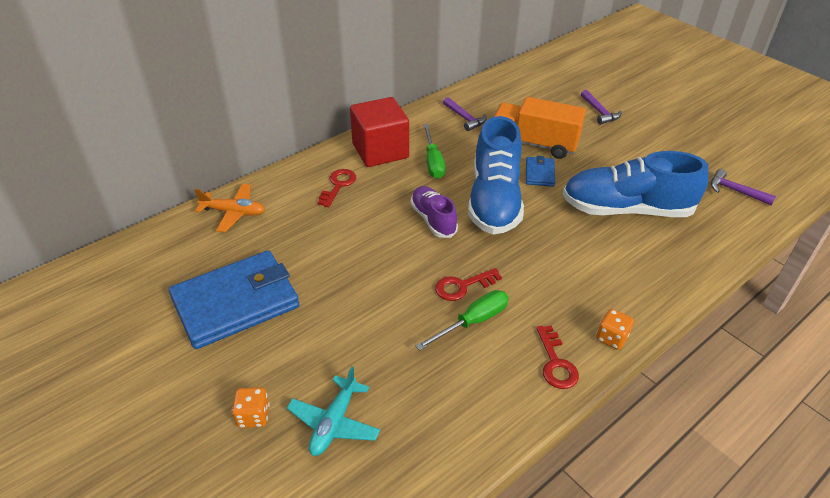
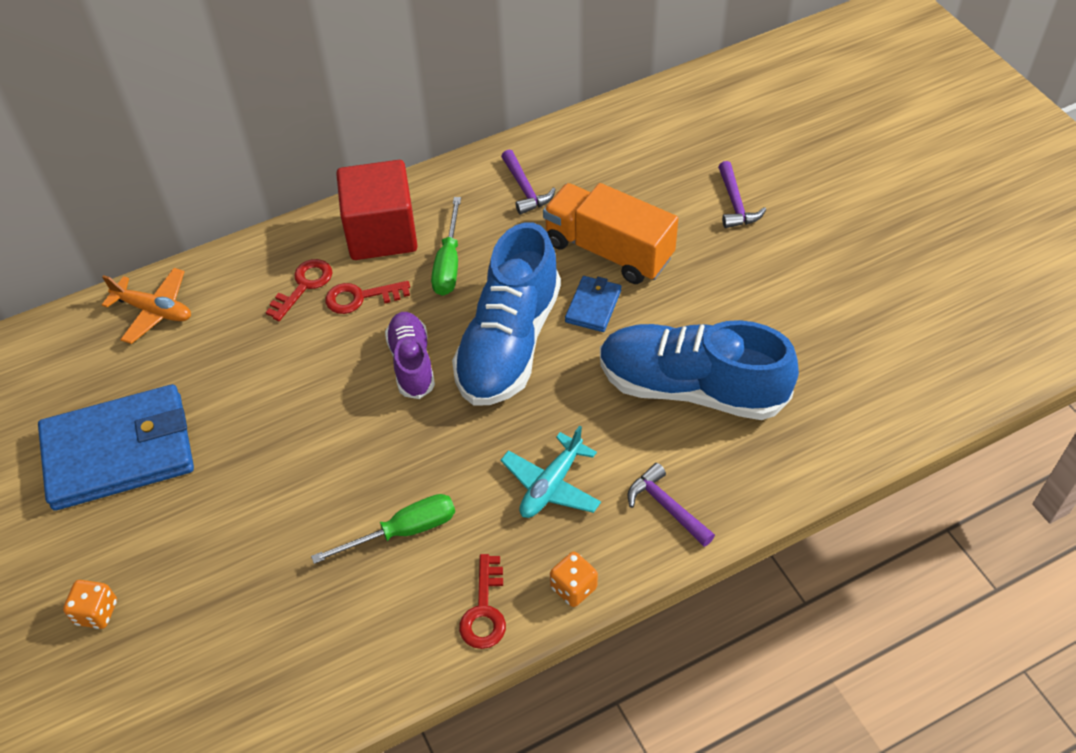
camera: 15 degrees right, 10 degrees up
turquoise plane [287,366,380,456] -> turquoise plane moved to [501,426,601,518]
red key [435,268,502,301] -> red key moved to [325,281,410,314]
purple hammer [711,169,776,205] -> purple hammer moved to [628,463,715,547]

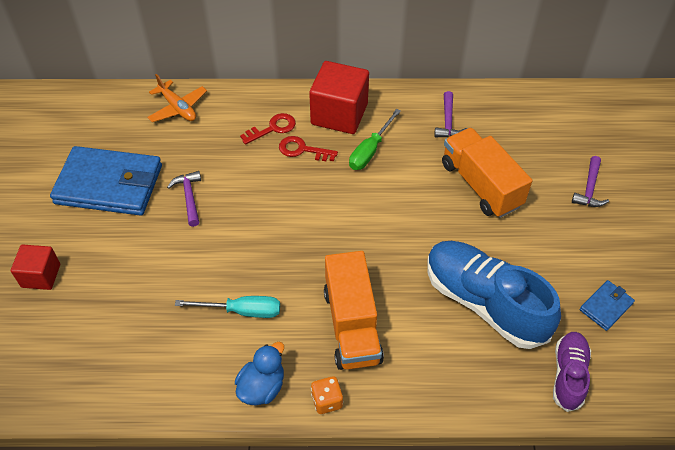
camera: 25 degrees right, 0 degrees up
orange dice [63,580,117,629] -> red cube [11,245,60,290]
green screwdriver [311,494,455,564] -> turquoise screwdriver [175,296,280,318]
purple shoe [385,312,435,399] -> purple shoe moved to [553,332,591,412]
blue shoe [452,222,561,406] -> none
red key [459,554,506,649] -> blue duck [235,342,284,405]
turquoise plane [501,426,601,518] -> orange truck [324,251,384,370]
blue wallet [565,276,621,332] -> blue wallet moved to [580,280,635,331]
purple hammer [628,463,715,547] -> purple hammer moved to [167,171,201,227]

